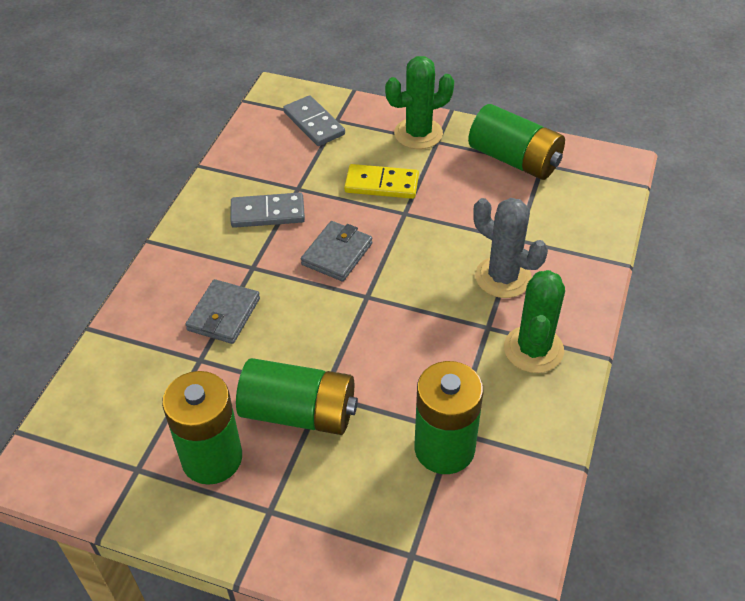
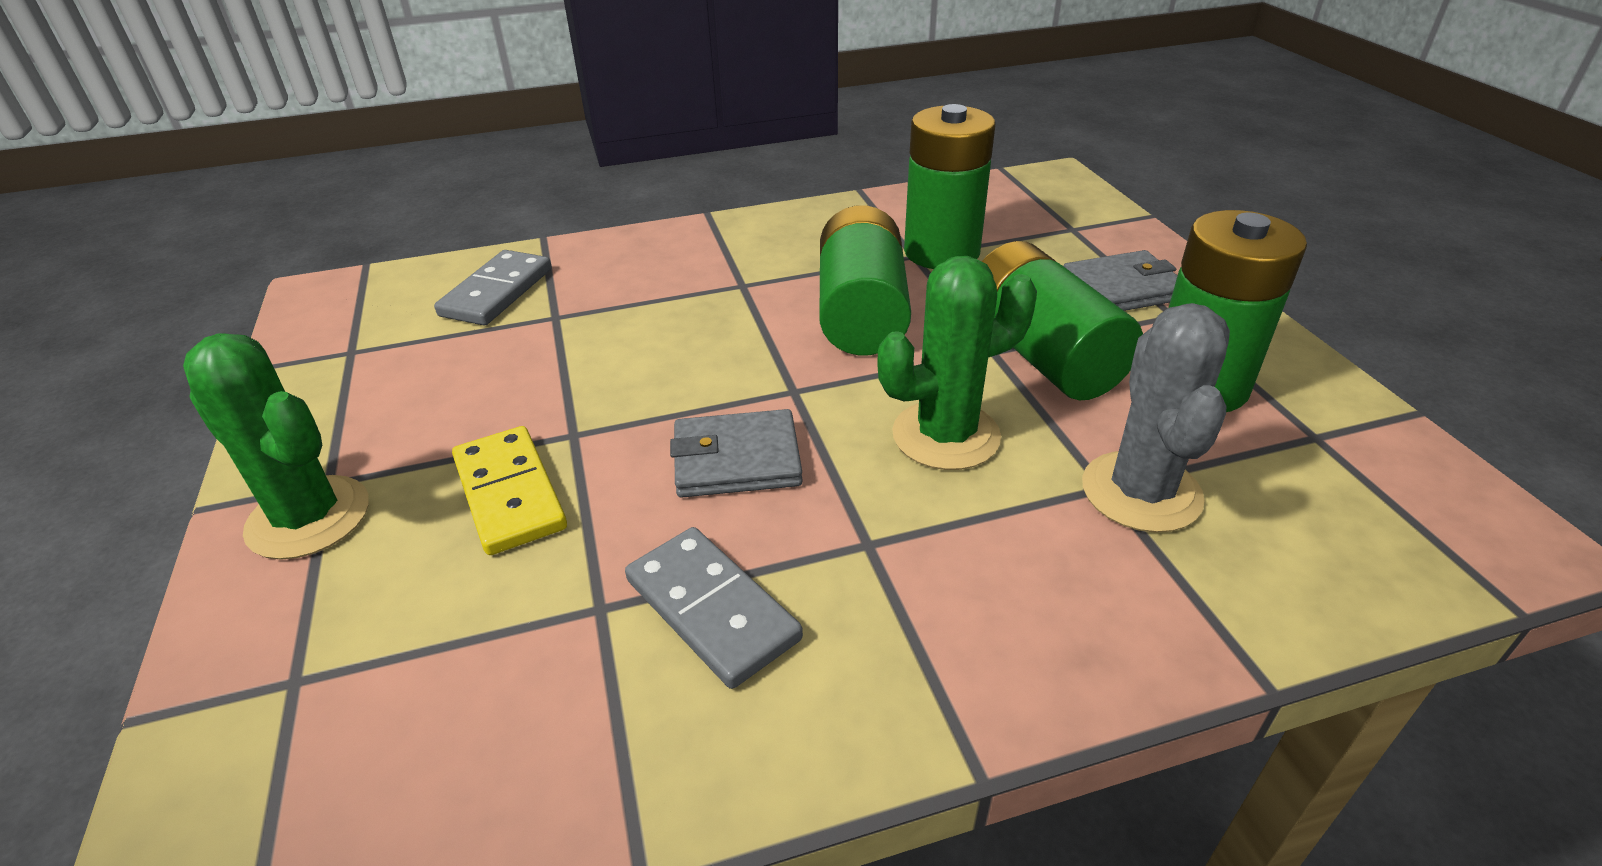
camera: 125 degrees left, 10 degrees down
grey wallet [185,279,260,344] -> grey wallet moved to [1063,250,1177,311]
grey domino [283,95,345,146] -> grey domino moved to [434,250,552,325]
green battery [468,104,565,180] -> green battery moved to [820,205,911,355]
grey cactus [473,198,548,298] -> grey cactus moved to [1082,303,1230,533]
green cactus [504,270,565,373] -> green cactus moved to [877,256,1037,470]

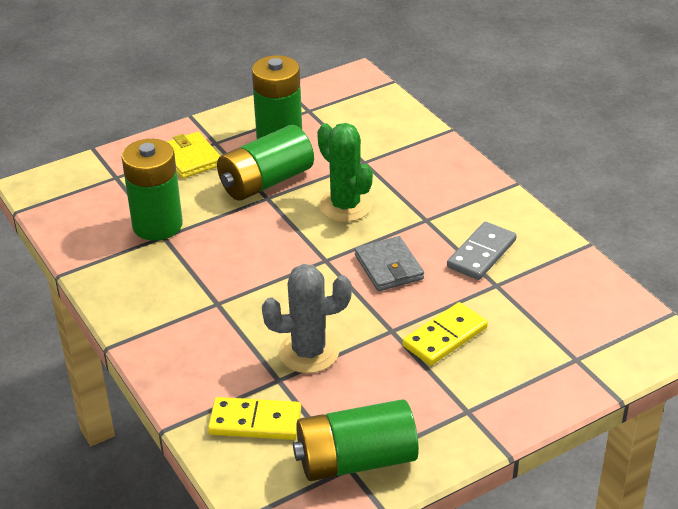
camera: 105 degrees left, 0 degrees up
green cactus [183,333,369,560] -> none
grey domino [434,250,552,325] -> yellow domino [208,397,301,440]
green battery [820,205,911,355] -> green battery moved to [293,399,419,481]
grey wallet [1063,250,1177,311] -> yellow wallet [167,132,220,178]
grey cactus [1082,303,1230,533] -> grey cactus moved to [262,264,352,373]

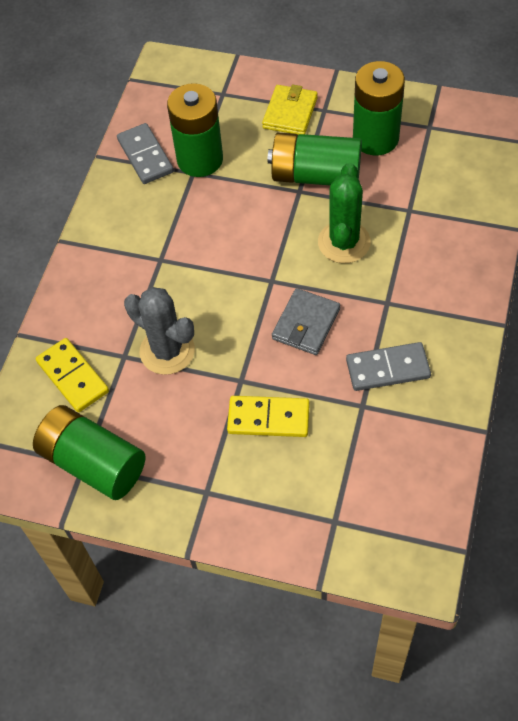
camera: 50 degrees right, 20 degrees up
none -> grey domino [117,123,174,184]

